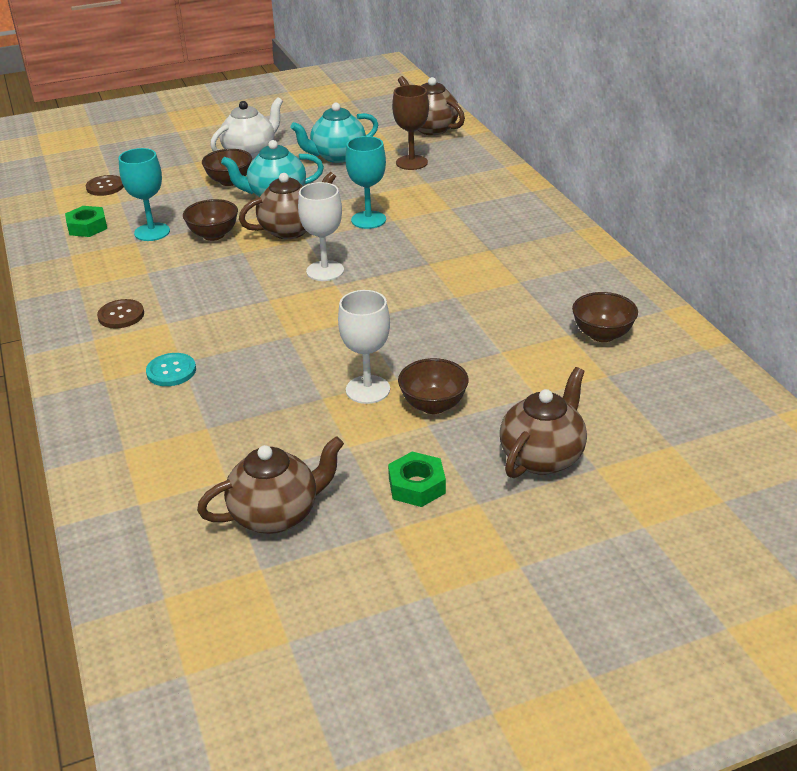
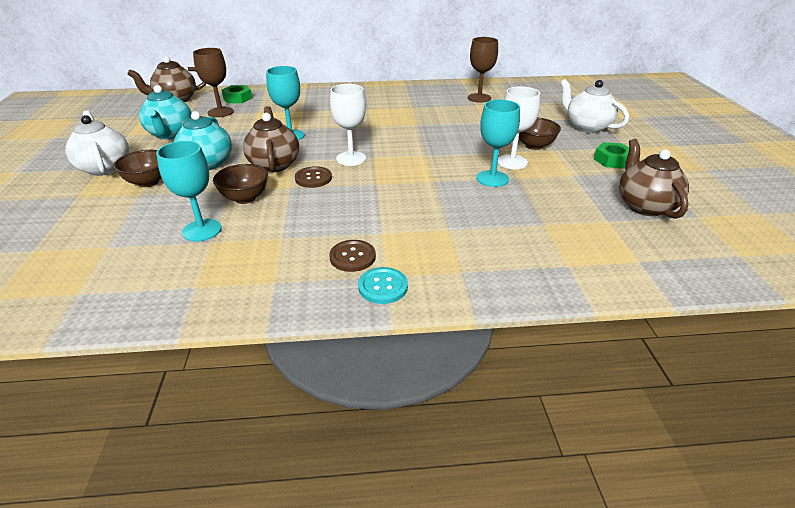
camera: 75 degrees left, 0 degrees up
green nut [65,206,107,237] -> green nut moved to [222,85,252,103]
brown button [86,175,124,196] -> brown button moved to [295,166,332,188]
turquoise button [146,353,196,386] -> turquoise button moved to [358,267,408,304]
brown teapot [500,367,587,478] -> white teapot [560,79,629,133]
brown bowl [572,292,638,342] -> brown goblet [468,37,498,103]
none -> turquoise goblet [476,99,520,187]

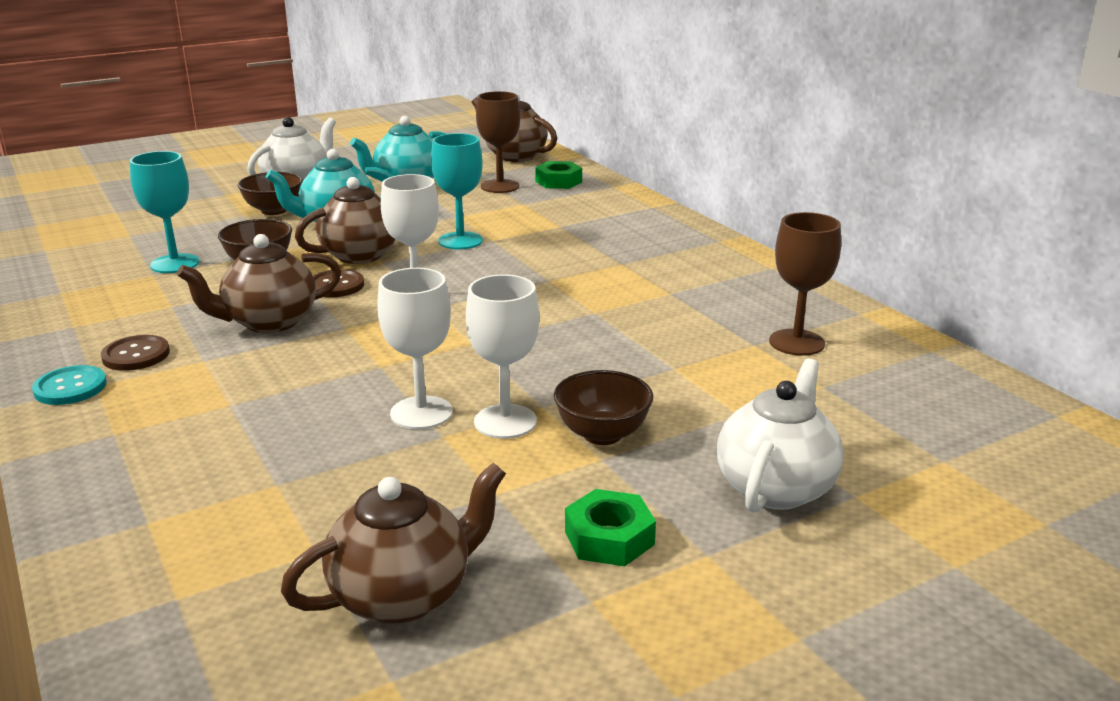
camera: 65 degrees right, 10 degrees down
turquoise goblet [476,99,520,187] -> white goblet [377,268,453,430]
none -> brown teapot [177,234,341,333]

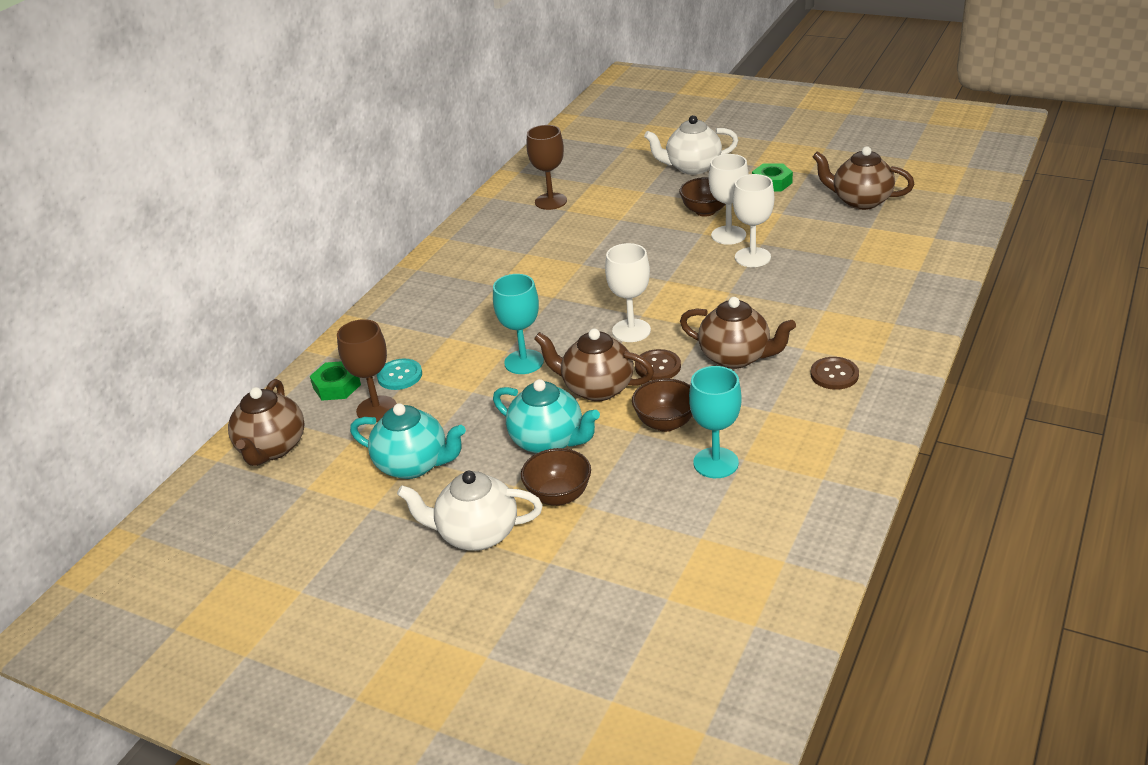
camera: 120 degrees left, 10 degrees up
turquoise button [32,365,107,405] -> turquoise button moved to [377,359,422,390]

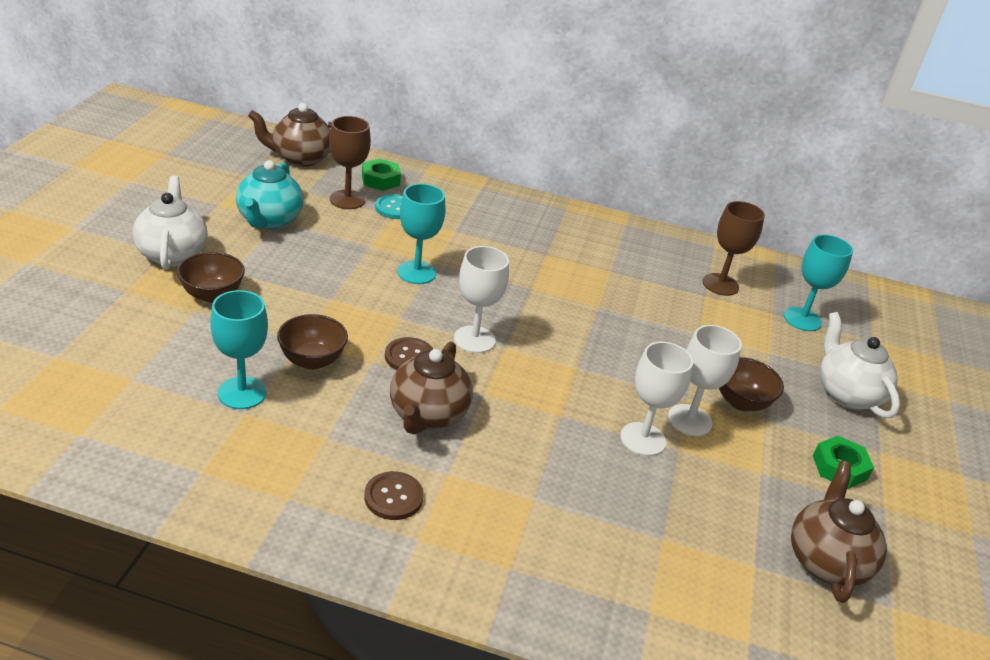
camera: 70 degrees right, 0 degrees up
turquoise teapot [493,379,600,454] -> none
brown teapot [534,329,654,401] -> none
none -> turquoise goblet [784,234,853,331]

